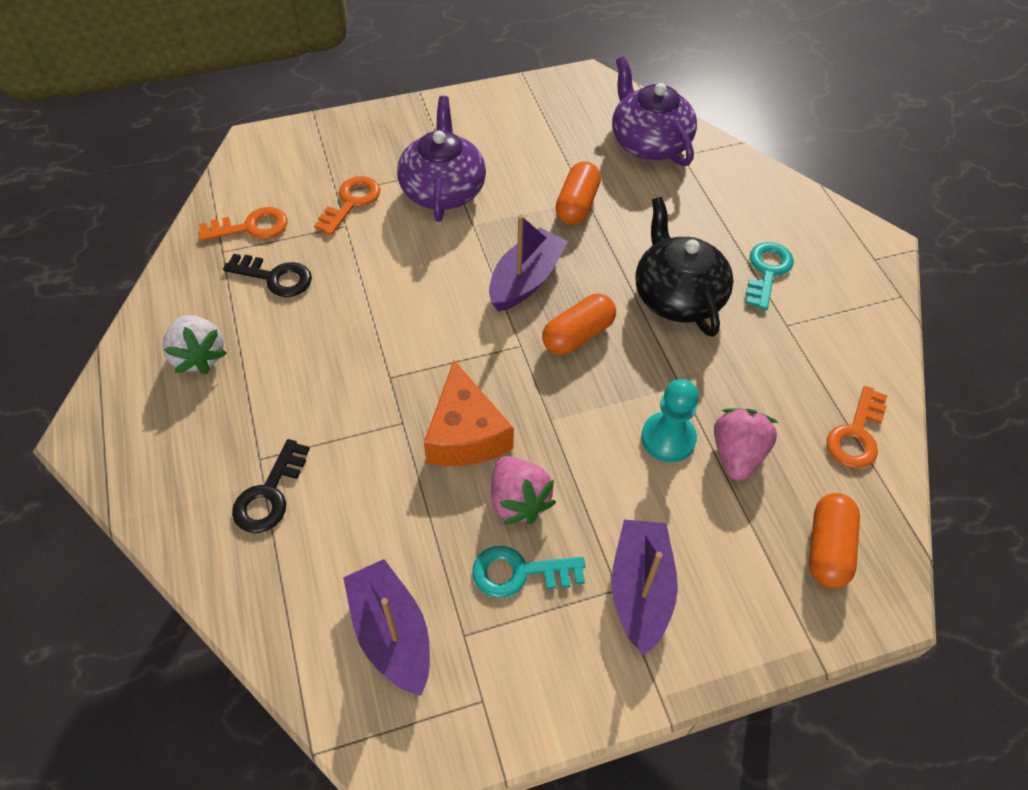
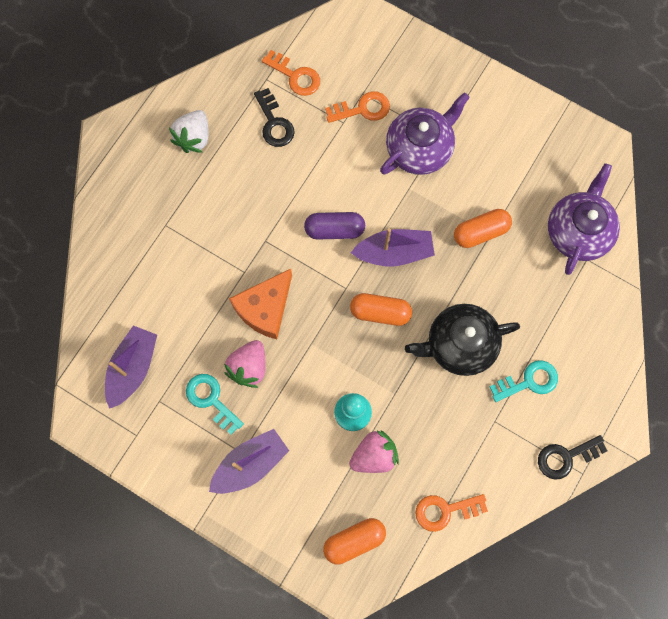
camera: 50 degrees right, 20 degrees up
black key [232,439,310,533] -> black key moved to [538,435,607,480]
black teapot [635,197,734,337] -> black teapot turned 135 degrees counterclockwise [405,304,520,376]
none -> purple capsule [304,212,365,239]

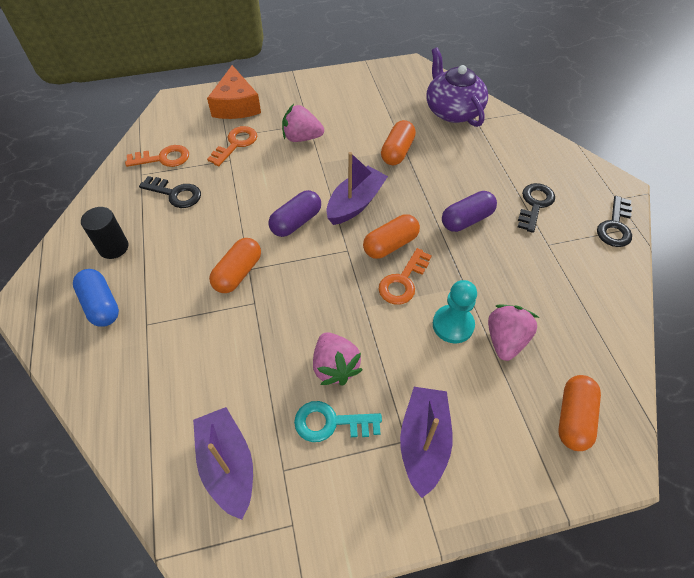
camera: 45 degrees left, 20 degrees down
white strawberry [169,110,209,153] -> black cylinder [81,207,128,259]
orange cheese [229,269,292,339] -> orange cheese moved to [207,65,261,119]
purple teapot [380,92,470,175] -> pink strawberry [282,104,324,142]
black teapot [405,304,520,376] -> purple capsule [442,191,497,232]
orange key [415,494,488,532] -> orange key moved to [378,248,432,305]
turquoise key [490,360,558,402] -> black key [518,183,555,233]
none -> blue capsule [73,269,119,327]
none -> orange capsule [209,238,261,293]

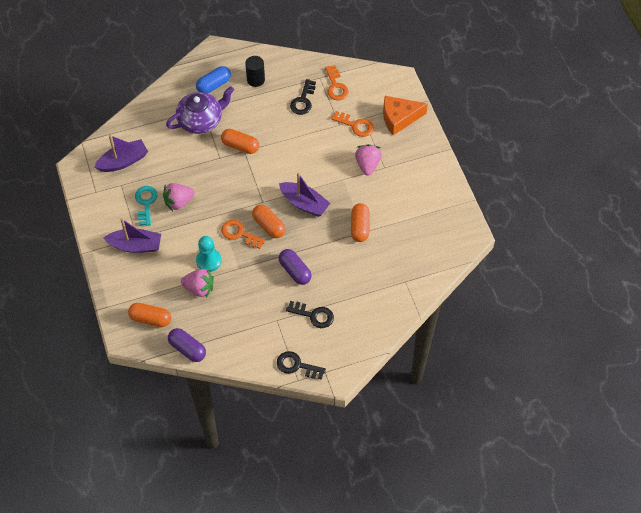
camera: 85 degrees right, 5 degrees up
purple capsule [269,190,321,237] -> purple capsule moved to [168,328,206,362]
orange capsule [381,120,416,165] -> orange capsule turned 75 degrees clockwise [351,203,370,242]
purple teapot [426,47,488,127] -> purple teapot moved to [166,86,234,134]

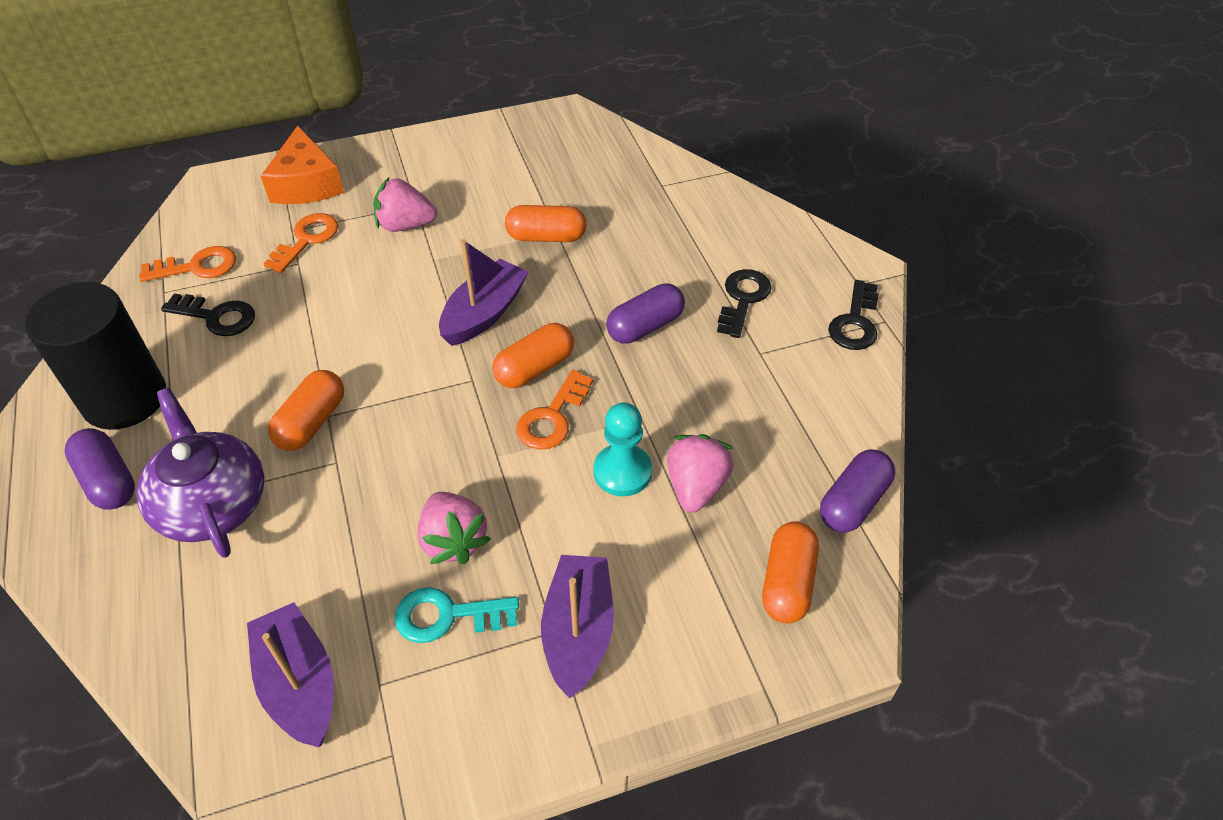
camera: 90 degrees left, 10 degrees down
blue capsule [196,66,231,93] -> purple capsule [65,428,135,510]
black cylinder [245,56,265,87] -> black cylinder [25,282,166,430], size x1.87

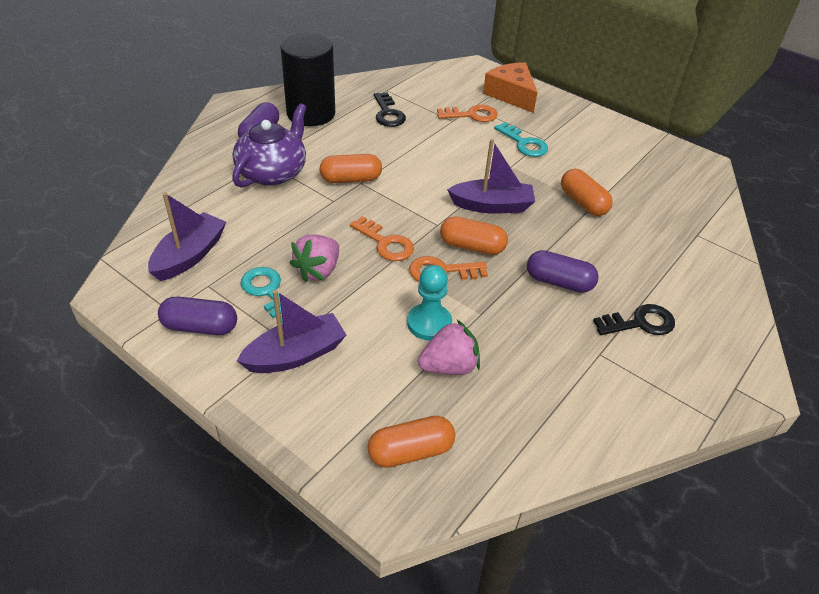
camera: 55 degrees right, 5 degrees down
orange key [139,246,236,282] -> orange key moved to [350,216,414,261]
orange cheese [261,126,344,204] -> orange cheese turned 105 degrees clockwise [483,62,538,113]
pink strawberry [373,178,437,232] -> turquoise key [494,122,548,157]
purple capsule [820,449,895,532] -> purple capsule moved to [158,297,237,335]
black key [828,280,879,350] -> none

